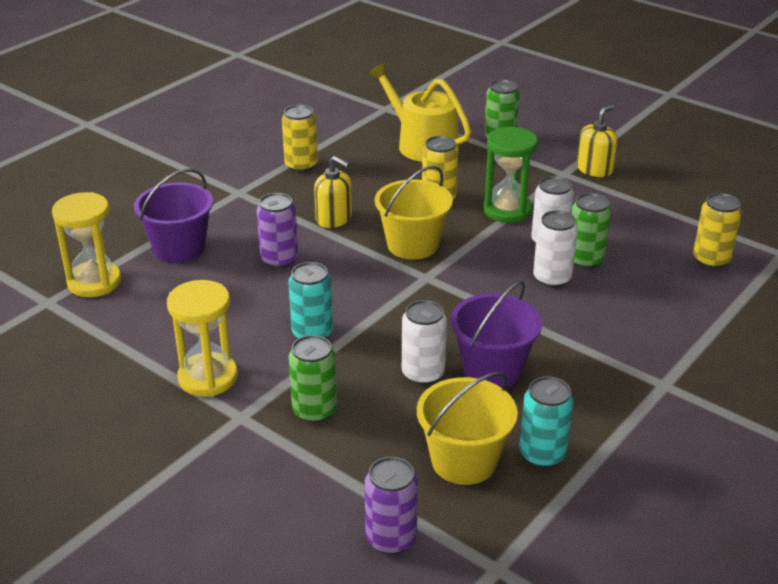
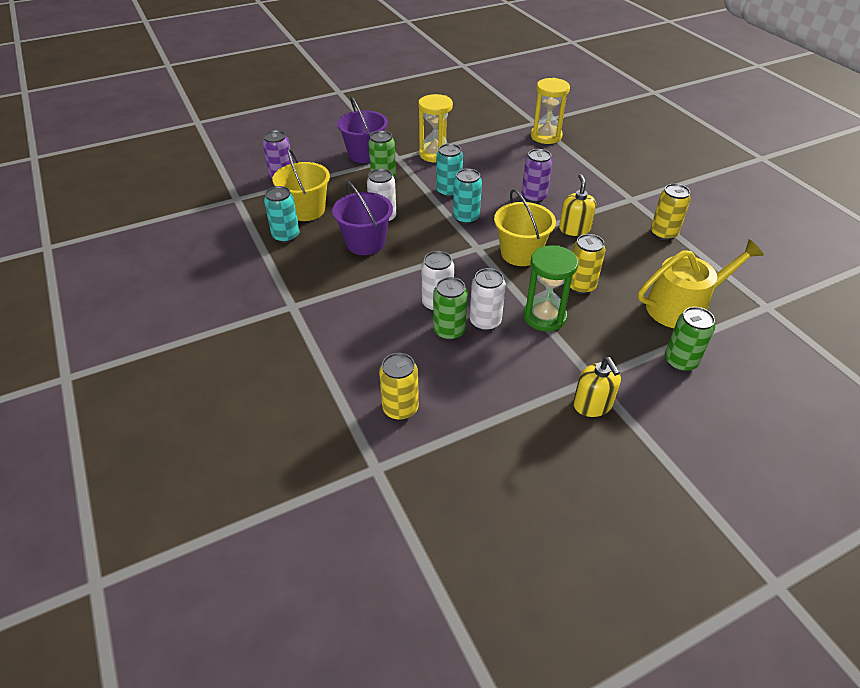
camera: 115 degrees right, 10 degrees up
purple bucket [134,169,213,263] -> purple bucket moved to [337,96,388,163]
yellow soap dispenser [314,156,352,228] -> yellow soap dispenser turned 120 degrees clockwise [559,174,596,236]
none -> turquoise can [453,169,482,224]

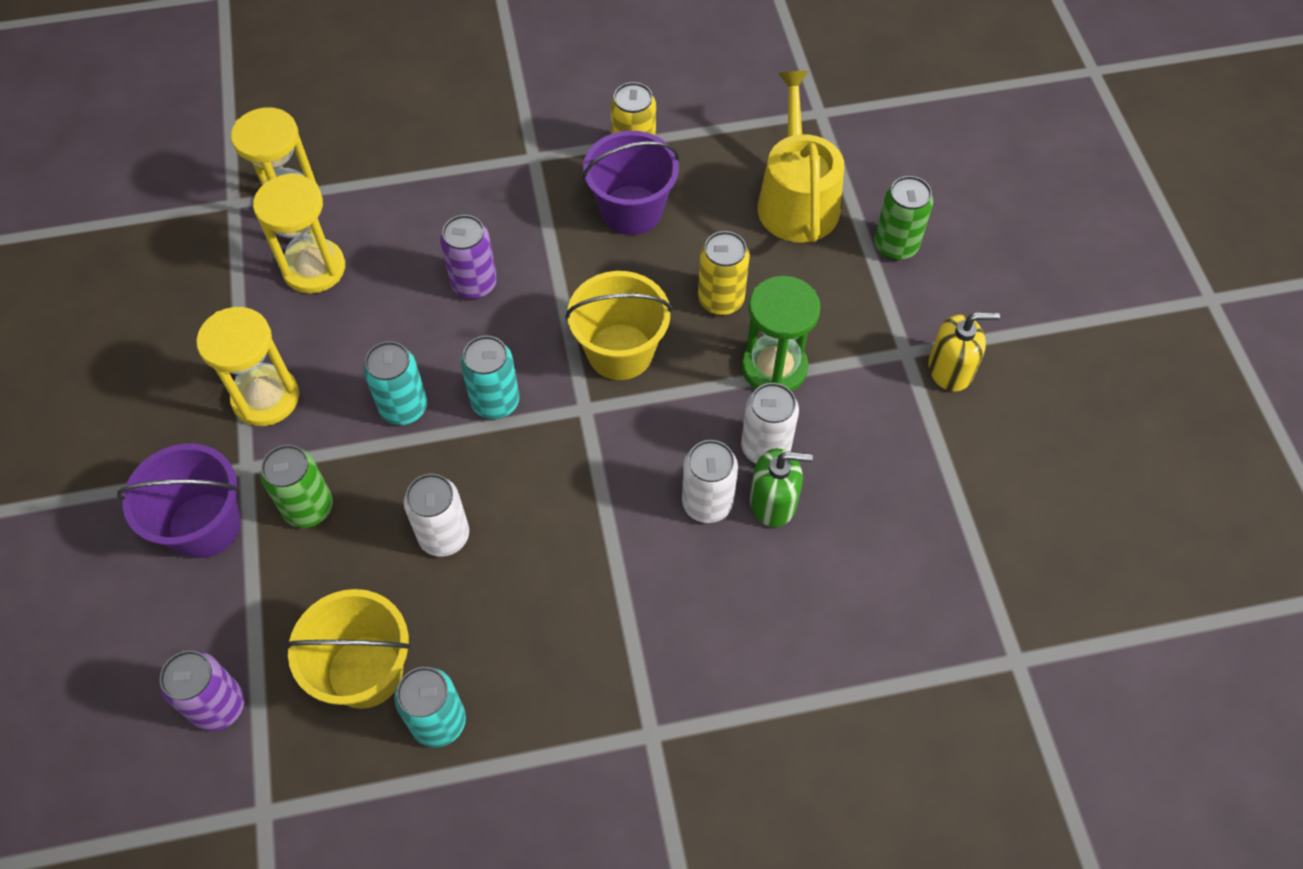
camera: 75 degrees left, 15 degrees up
purple bucket [332,181,393,255] -> purple bucket moved to [582,131,679,235]
yellow can [379,353,419,420] -> none
green can [433,277,468,340] -> green soap dispenser [750,448,813,527]
yellow soap dispenser [559,174,596,236] -> none
none -> yellow hourglass [253,174,345,294]

